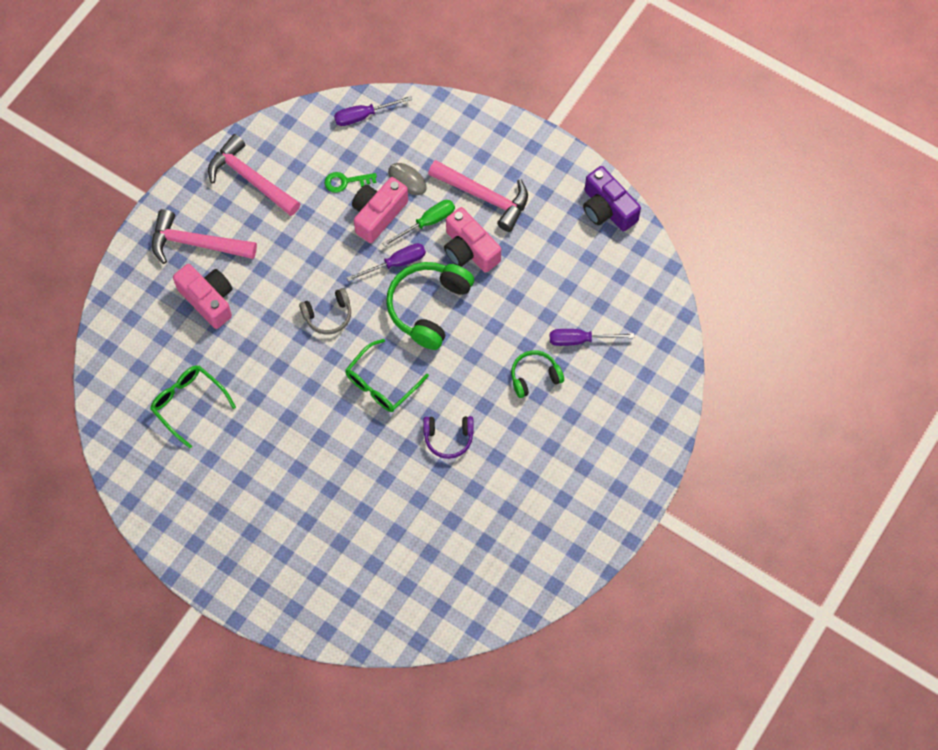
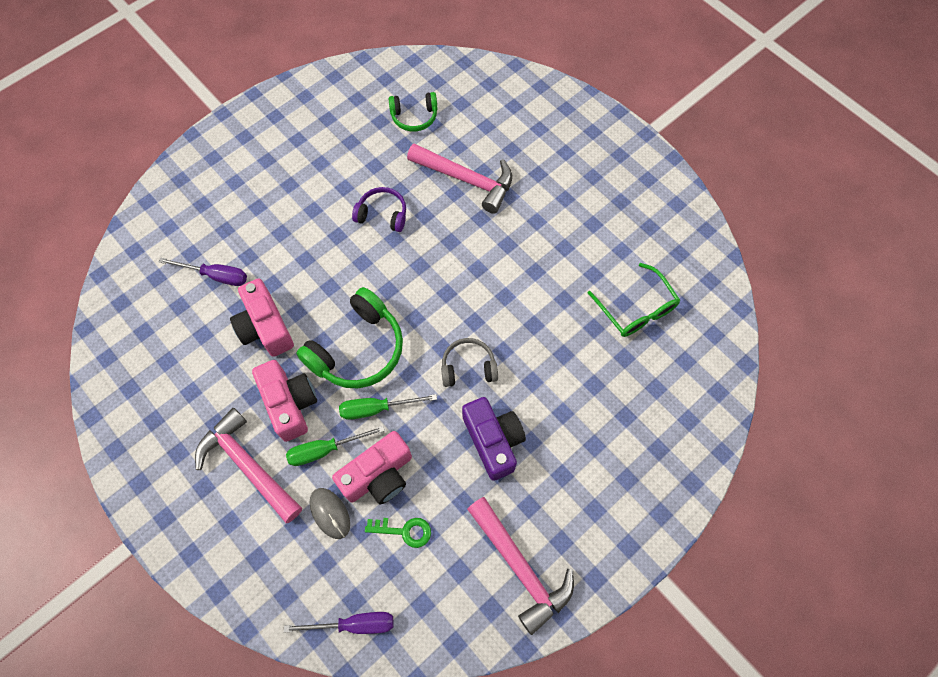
camera: 165 degrees left, 0 degrees up
pink hammer [152,209,257,264] -> pink hammer moved to [407,144,512,214]
pink camera [173,264,233,329] -> pink camera moved to [230,278,294,357]
green glasses [345,339,429,412] -> none
purple screwdriver [347,243,426,282] -> green screwdriver [339,394,437,420]
green headphones [511,350,564,398] -> green headphones moved to [389,92,437,132]
purple camera [583,166,641,232] -> purple camera moved to [462,397,526,481]

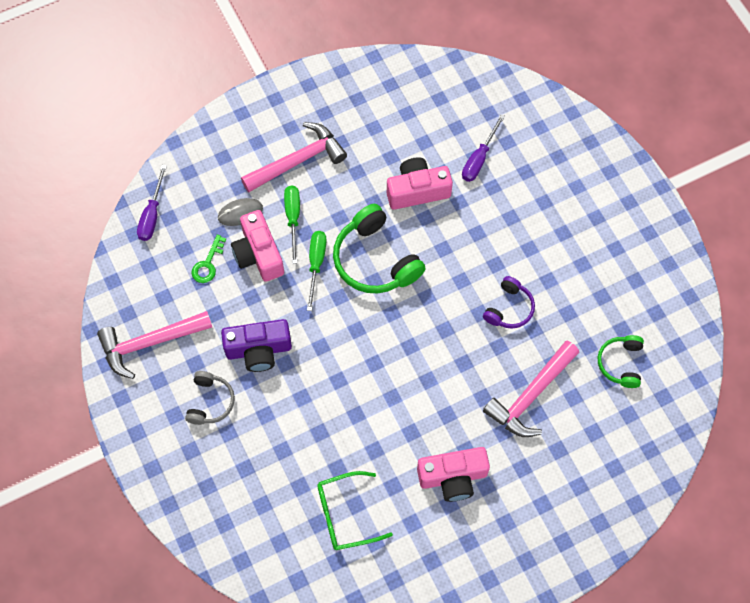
camera: 105 degrees right, 0 degrees up
pink camera [252,360,317,442] -> pink camera moved to [417,447,490,502]
grey headphones [441,338,498,387] -> grey headphones moved to [185,371,235,425]

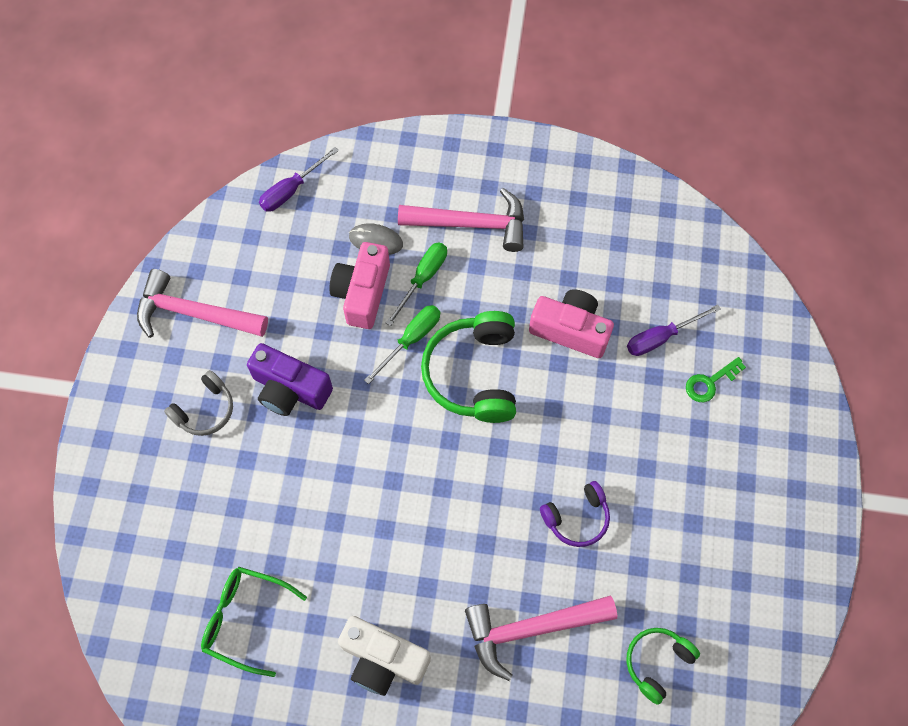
camera: 35 degrees right, 0 degrees up
green key [192,234,226,283] -> green key moved to [686,357,746,402]
pink camera [417,447,490,502] -> white camera [338,616,431,696]

